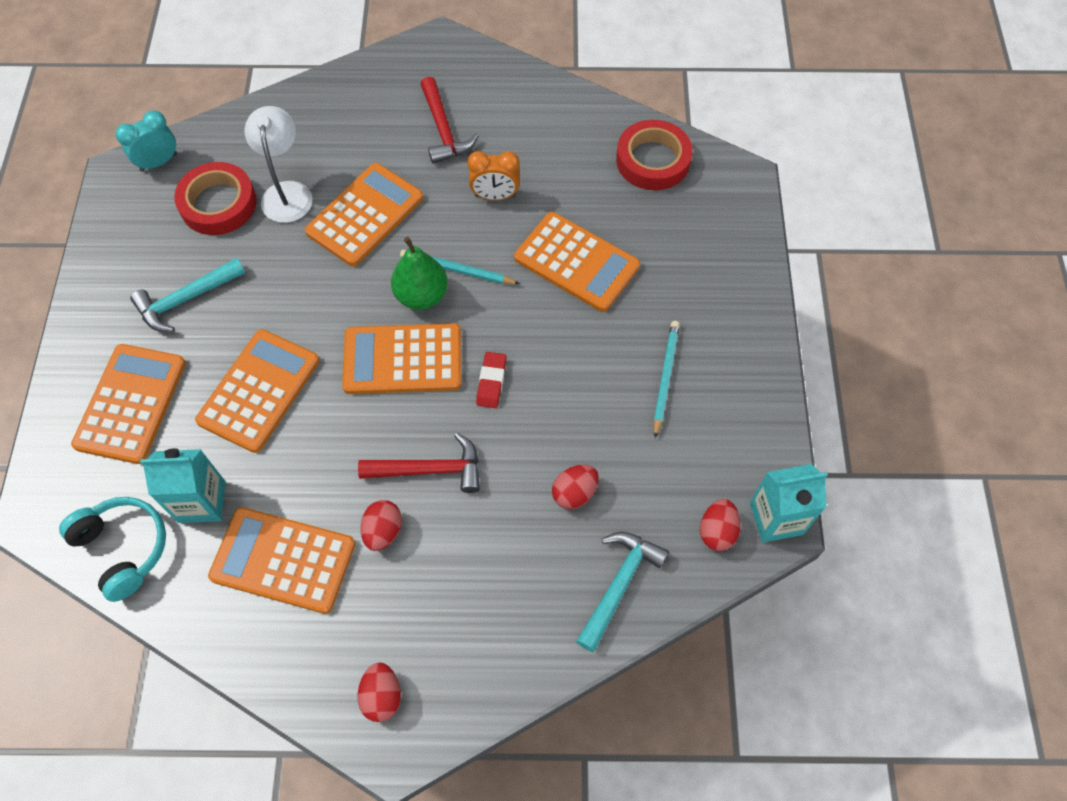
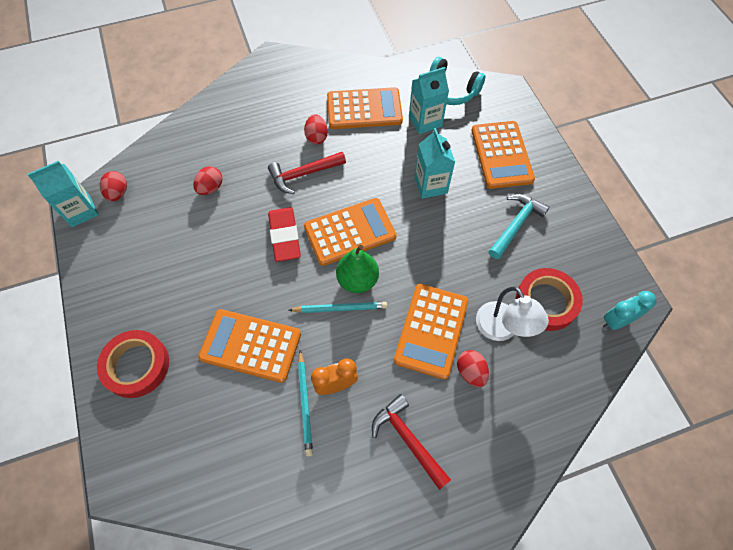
camera: 160 degrees right, 0 degrees up
turquoise clock [115,110,177,172] -> turquoise clock turned 150 degrees counterclockwise [603,291,657,330]
orange calculator [195,329,319,453] -> turquoise carton [415,128,455,199]
red egg [358,663,401,722] -> red egg moved to [457,350,489,387]
red eraser [476,352,506,408] -> red eraser [268,207,301,262], size x1.64
turquoise hammer [576,532,669,652] -> none
red tape [616,120,692,190] -> red tape moved to [97,330,169,398]
turquoise pencil [653,321,680,438] -> turquoise pencil moved to [298,350,313,456]

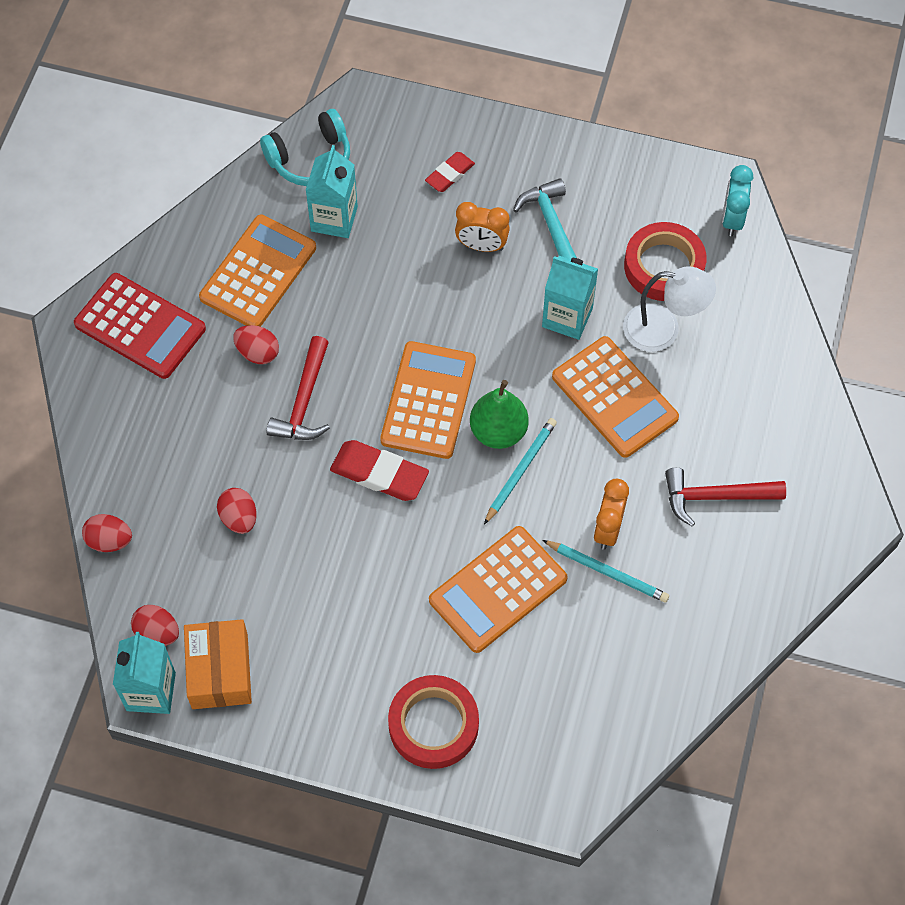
camera: 55 degrees left, 0 degrees up
turquoise carton [415,128,455,199] -> turquoise carton moved to [542,256,598,340]
red egg [457,350,489,387] -> red egg moved to [82,514,132,552]
orange calculator [471,121,535,189] -> red eraser [425,152,475,192]
none -> red calculator [74,273,206,379]
none -> orange box [184,619,252,709]
none -> orange clock [455,202,510,252]

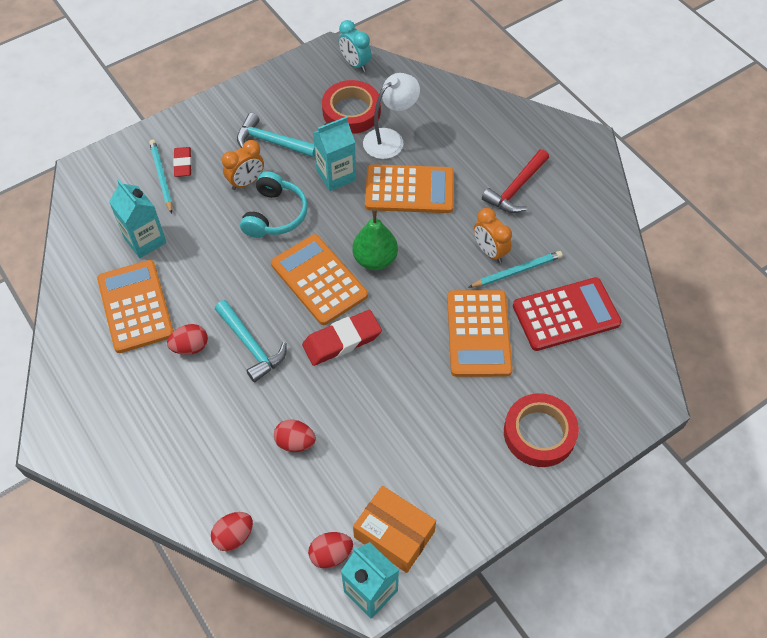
camera: 50 degrees left, 5 degrees down
red calculator [74,273,206,379] -> red calculator moved to [513,277,622,351]
turquoise headphones [260,109,350,186] -> turquoise headphones moved to [240,171,308,238]
red hammer [267,336,330,440] -> turquoise hammer [215,300,287,382]
turquoise pencil [484,418,557,524] -> turquoise pencil moved to [149,140,172,214]

